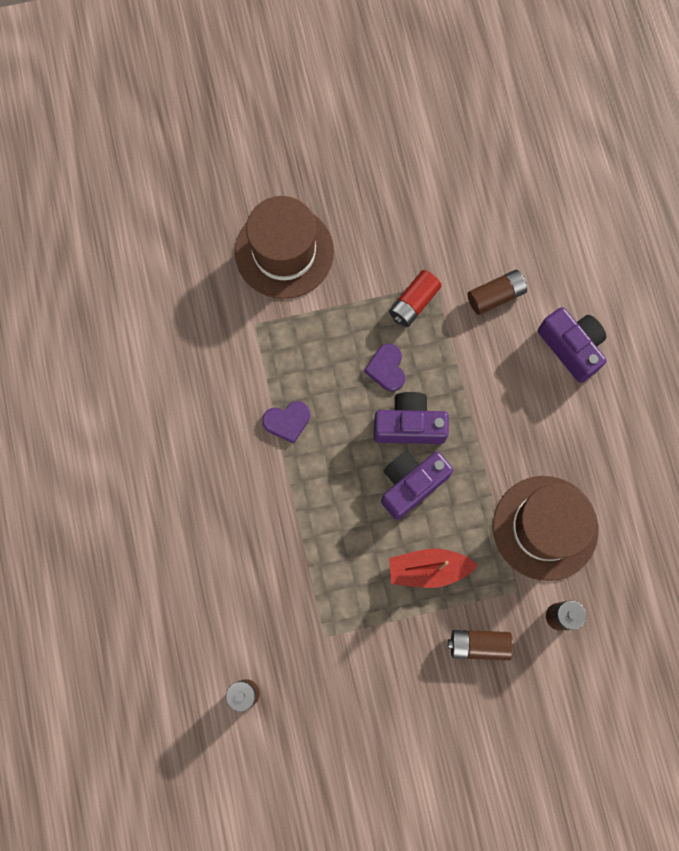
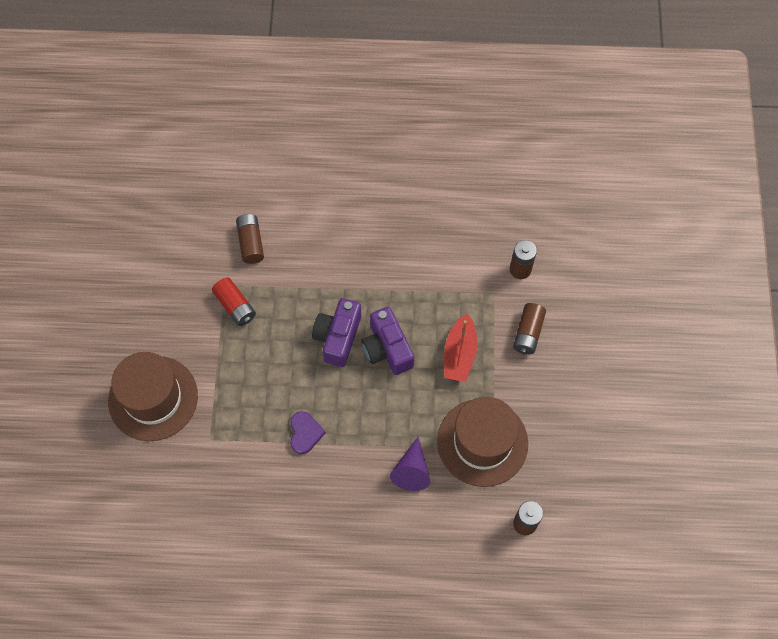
camera: 75 degrees left, 10 degrees down
purple heart [364,344,405,391] -> none
brown hat [493,476,598,581] -> brown hat moved to [437,397,528,487]
purple camera [538,307,607,383] -> none
none -> purple cone [390,437,430,491]

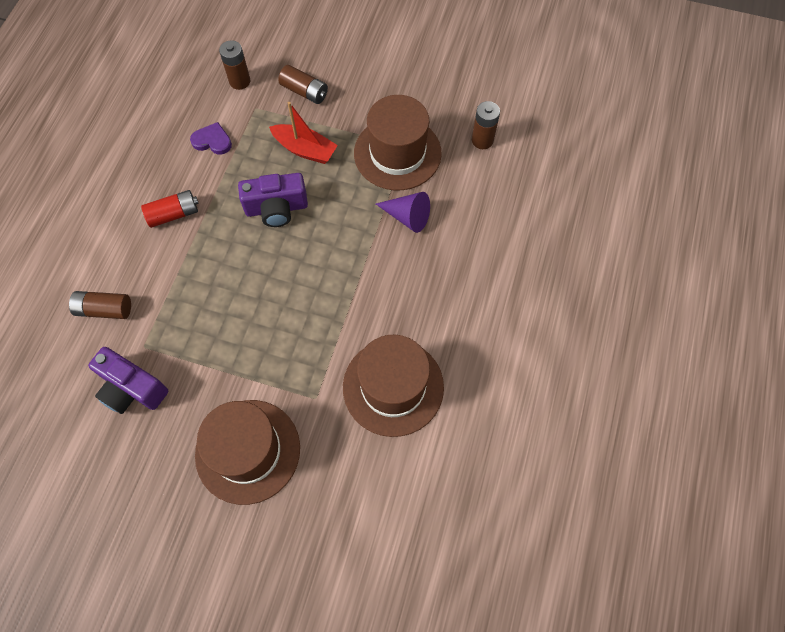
camera: 75 degrees left, 0 degrees up
red battery [212,277,256,326] -> red battery moved to [141,190,199,228]
purple heart [290,411,326,454] -> purple heart moved to [190,122,232,155]
purple camera [312,298,361,367] -> purple camera moved to [88,347,168,414]
none -> brown hat [343,335,444,437]

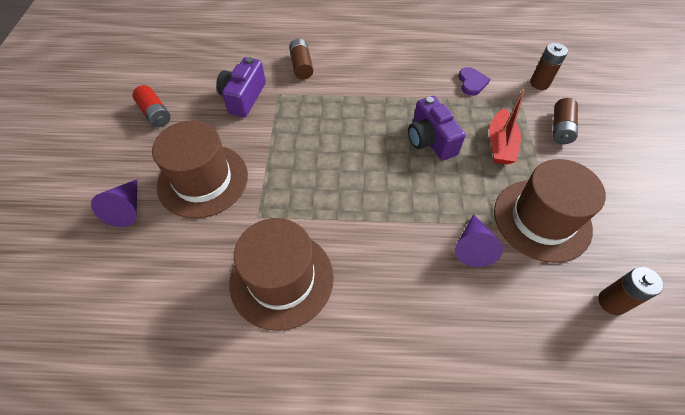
camera: 75 degrees right, 10 degrees down
red battery [141,190,199,228] -> red battery moved to [132,85,170,127]
none -> purple cone [91,179,137,227]

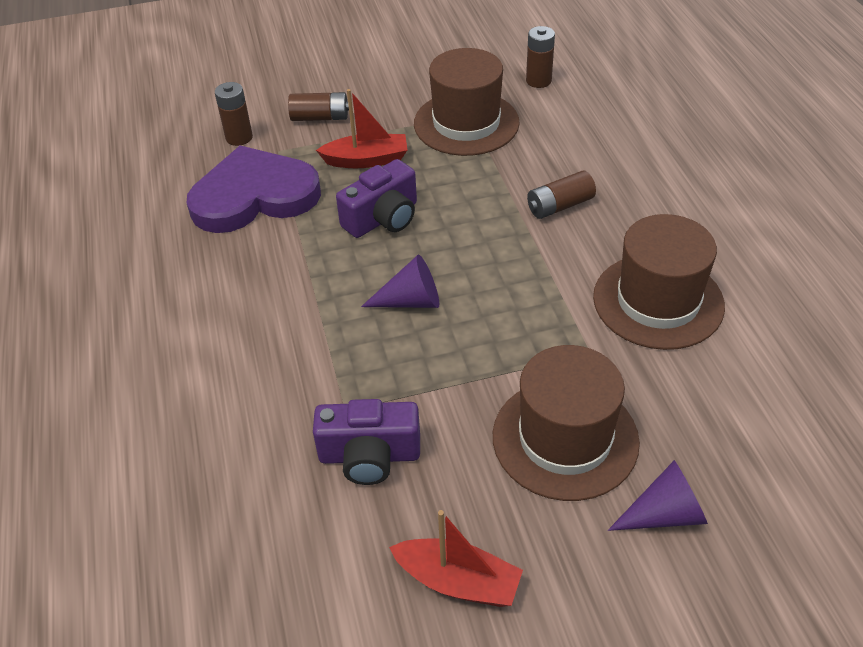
camera: 105 degrees left, 10 degrees down
red battery [132,85,170,127] -> red boat [389,510,523,607]
brown battery [289,39,313,80] -> brown battery moved to [527,170,596,219]
purple cone [455,214,503,267] -> purple cone moved to [361,255,439,308]
purple heart [459,67,490,96] -> purple heart [186,145,321,233], size x2.44

